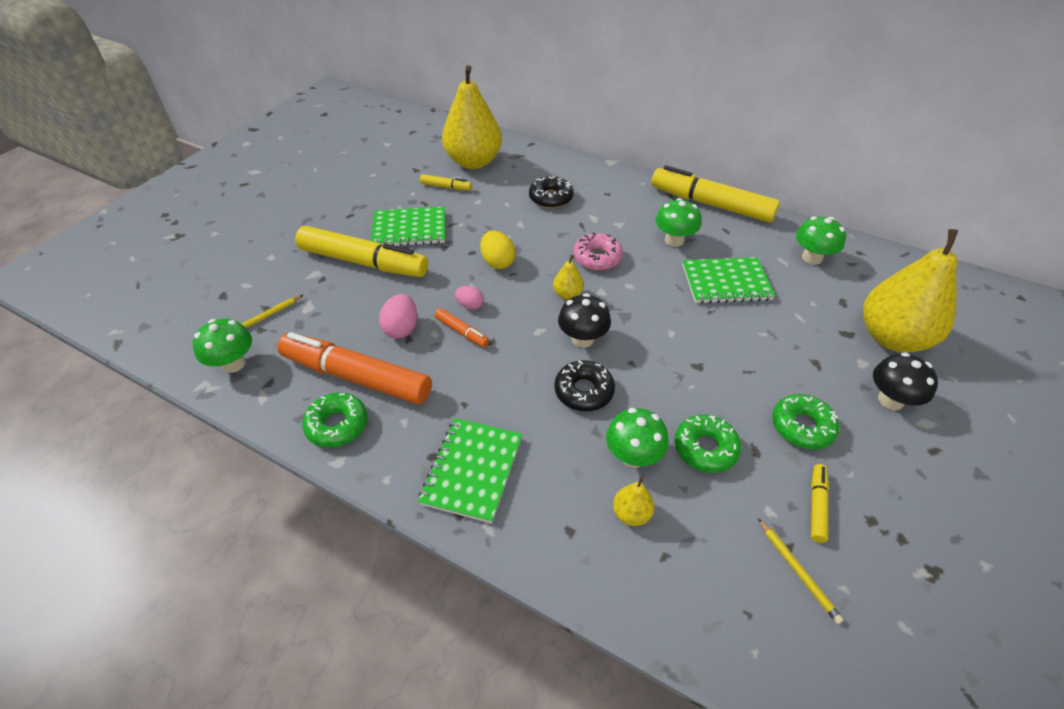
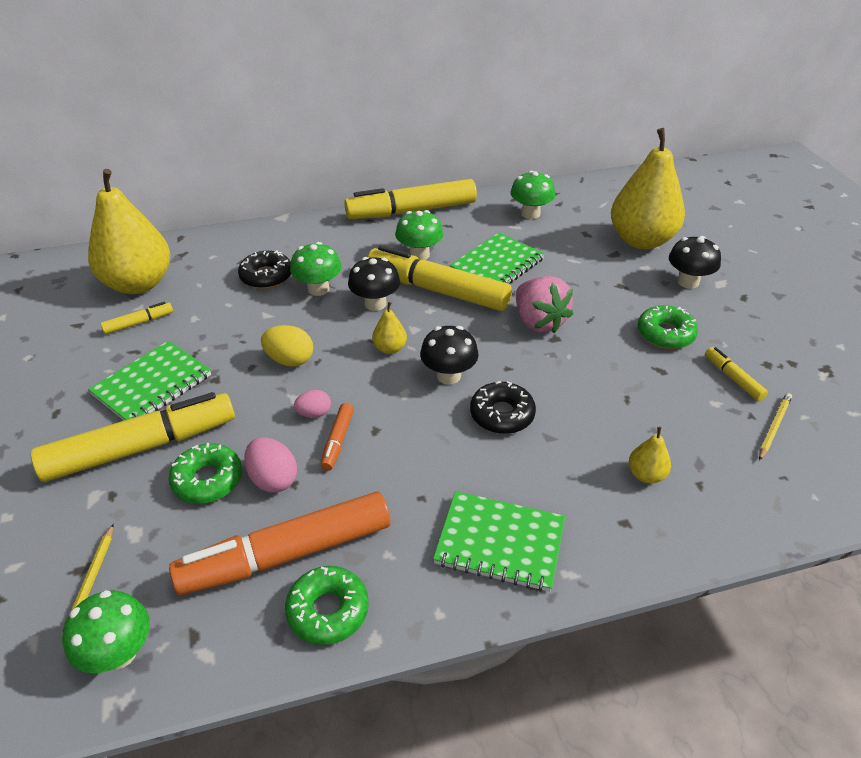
camera: 45 degrees left, 5 degrees down
green notebook [418,418,522,523] -> green notebook turned 45 degrees counterclockwise [433,491,565,592]
orange marker [435,308,489,347] -> orange marker turned 105 degrees clockwise [320,403,354,471]
pink donut [573,232,623,271] -> black mushroom [348,257,400,311]
green mushroom [606,408,669,468] -> green mushroom moved to [290,242,342,296]
green donut [674,415,741,473] -> green donut moved to [168,443,242,504]
yellow pencil [758,518,844,624] -> yellow pencil turned 75 degrees counterclockwise [759,393,792,461]
none -> yellow marker [368,245,512,311]
none -> pink strawberry [516,276,573,333]

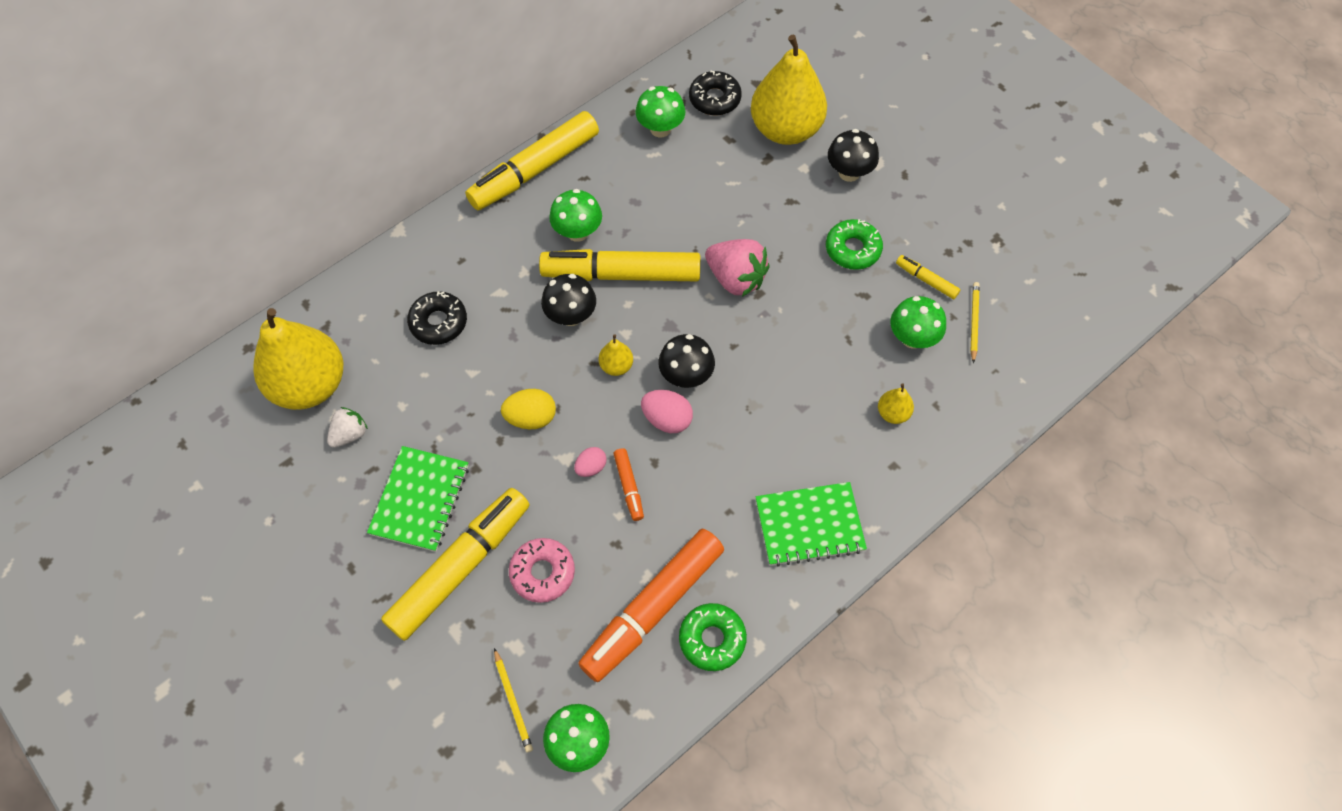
camera: 25 degrees left, 20 degrees up
yellow marker [100,302,173,334] -> white strawberry [327,407,368,448]
green donut [168,443,242,504] -> pink donut [509,538,575,603]
pink egg [244,437,297,493] -> pink egg moved to [641,390,693,433]
green mushroom [290,242,342,296] -> green mushroom moved to [891,296,946,349]
green notebook [449,233,545,284] -> none
black donut [470,381,536,434] -> black donut moved to [689,71,742,116]

